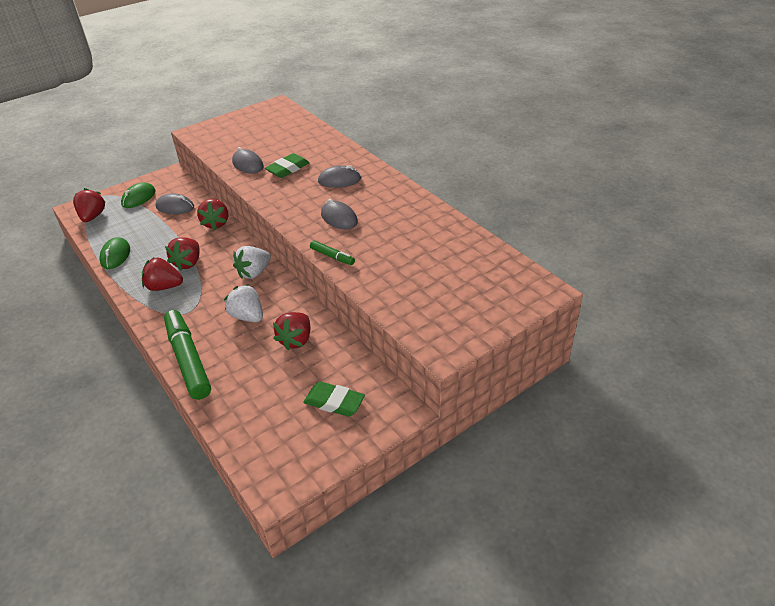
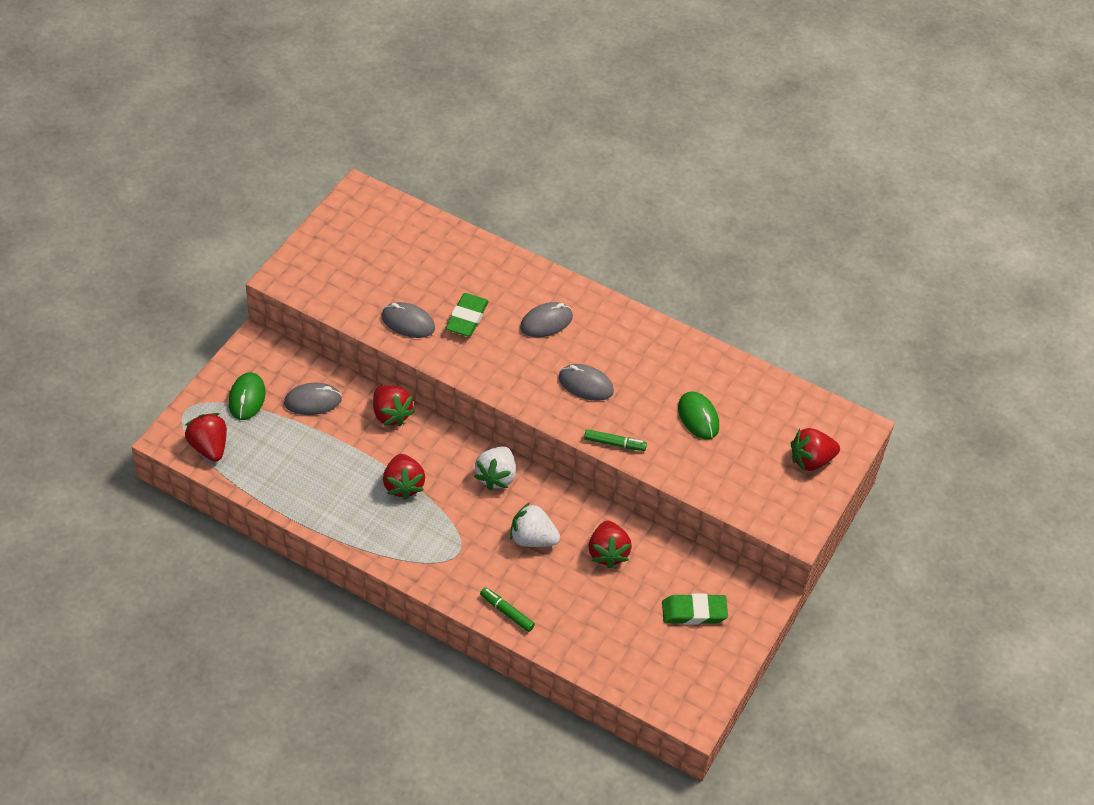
camera: 30 degrees left, 10 degrees up
green mouse [99,237,130,269] -> green mouse moved to [678,391,719,440]
red strawberry [142,258,183,291] -> red strawberry moved to [791,428,840,471]
green marker [164,310,211,400] -> green marker [480,587,535,632], size x0.47

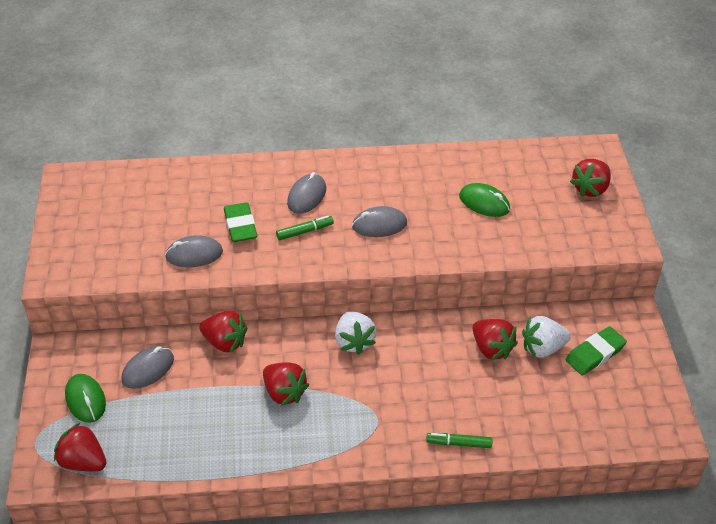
camera: 30 degrees left, 5 degrees down
white strawberry [510,502,560,547] -> white strawberry moved to [522,316,571,358]
green marker [584,429,647,451] -> green marker moved to [276,216,334,240]

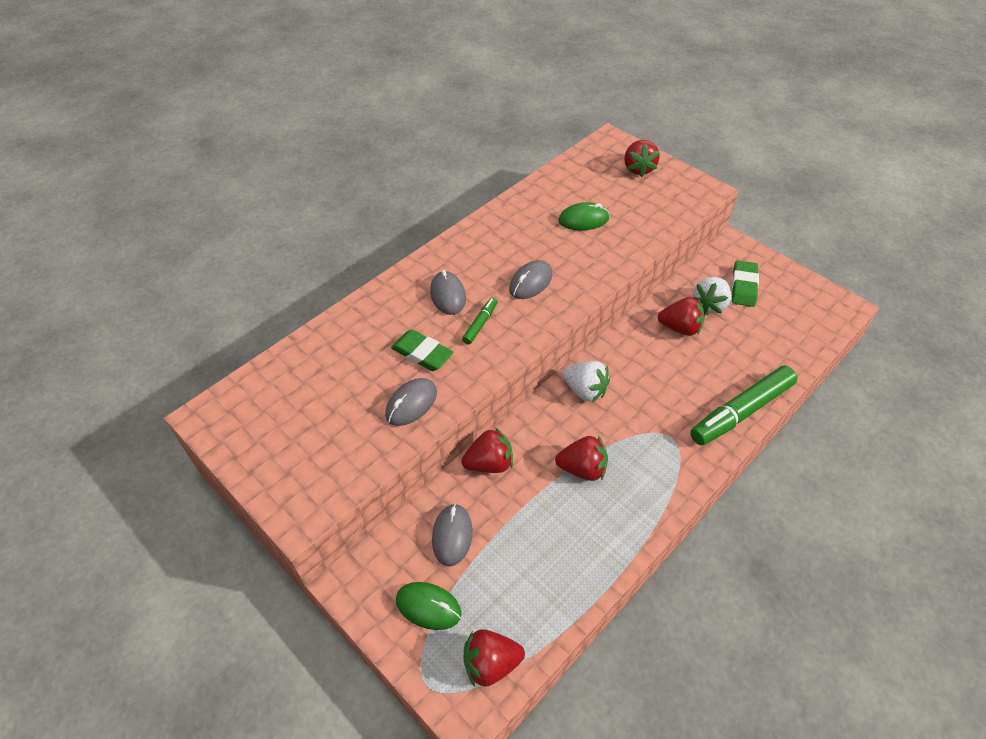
camera: 40 degrees left, 5 degrees up
green marker [426,433,492,448] -> green marker [690,365,797,445], size x2.15

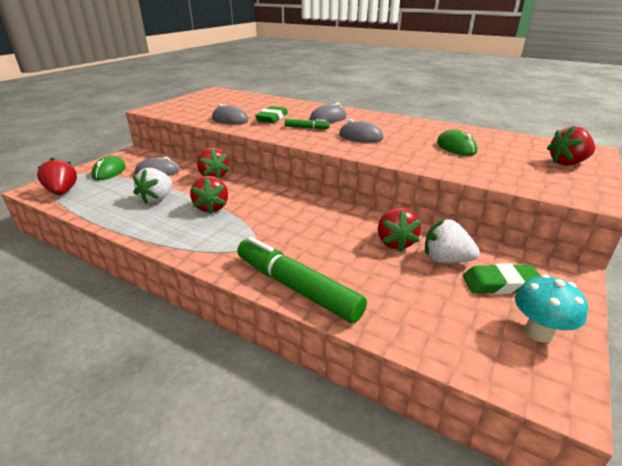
camera: 75 degrees right, 20 degrees down
white strawberry [563,361,610,402] -> white strawberry moved to [133,168,172,204]
none -> turquoise mushroom [515,274,588,343]

